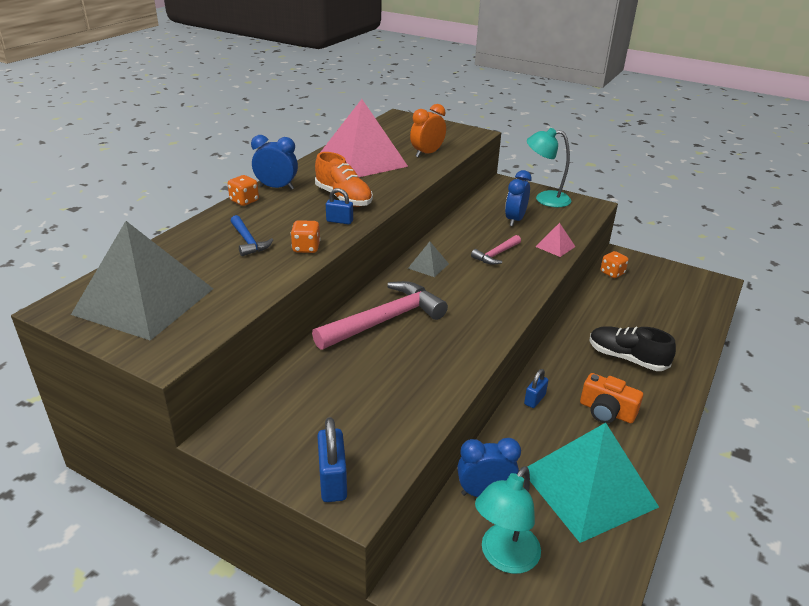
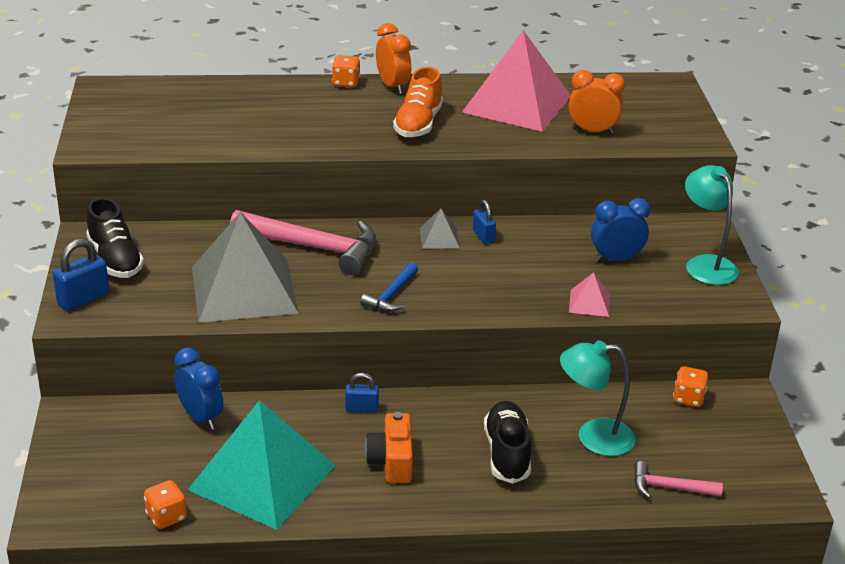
camera: 55 degrees right, 0 degrees up
grey pyramid [71,221,213,341] -> grey pyramid moved to [192,212,299,323]
blue hammer [231,215,273,256] -> blue hammer moved to [360,262,418,312]
blue clock [251,135,298,190] -> orange clock [376,23,411,94]
orange dice [291,220,320,253] -> orange dice moved to [144,480,187,529]
blue padlock [326,188,353,224] -> blue padlock moved to [473,200,496,244]
pink hammer [471,235,521,265] -> pink hammer moved to [634,461,723,498]
turquoise lamp [475,466,541,574] -> turquoise lamp moved to [560,340,635,456]
none -> black shoe [86,197,144,278]

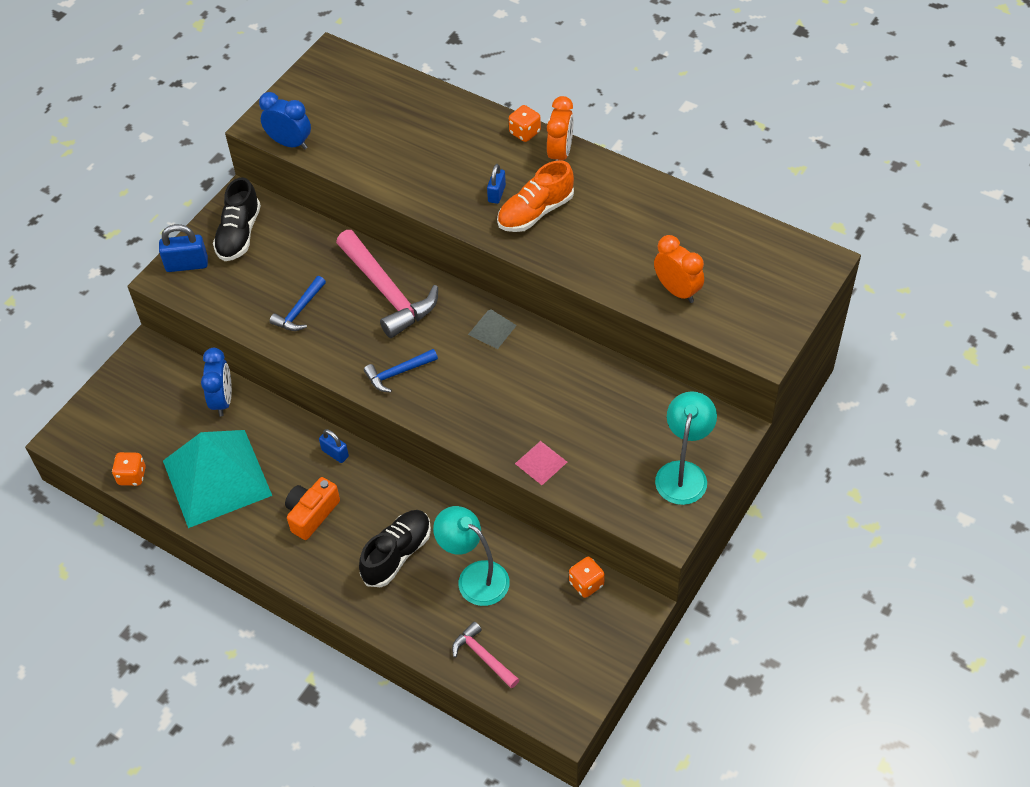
camera: 40 degrees right, 20 degrees up
grey pyramid [192,212,299,323] -> blue hammer [270,276,326,331]
pink pyramid [462,30,571,132] -> none
blue padlock [473,200,496,244] -> blue padlock moved to [487,164,506,204]
blue clock [591,198,650,262] -> blue clock moved to [259,92,311,150]

